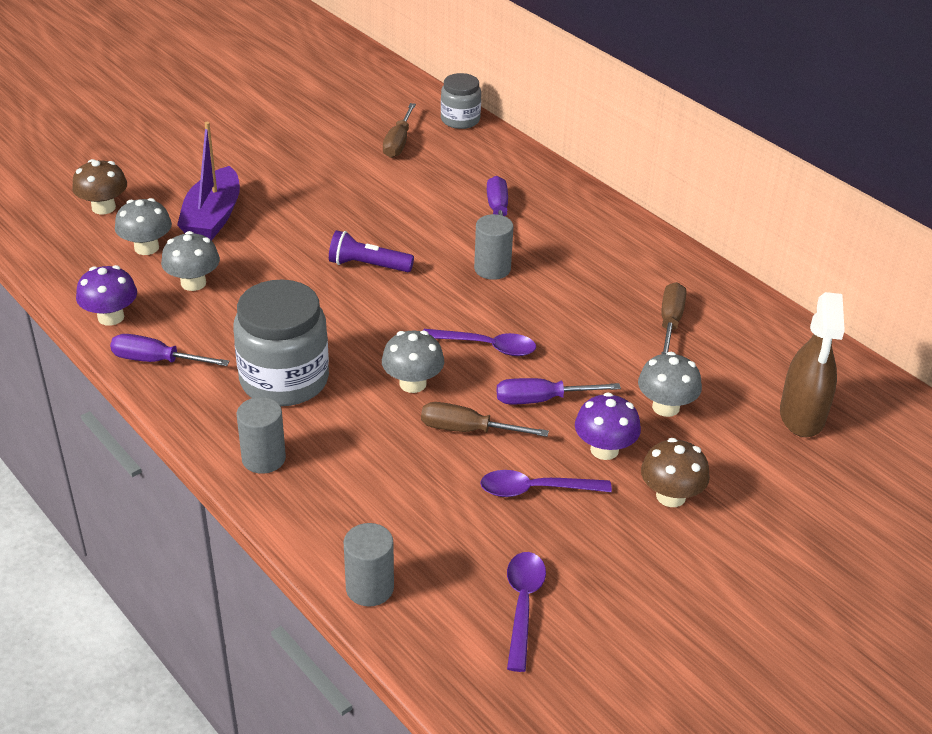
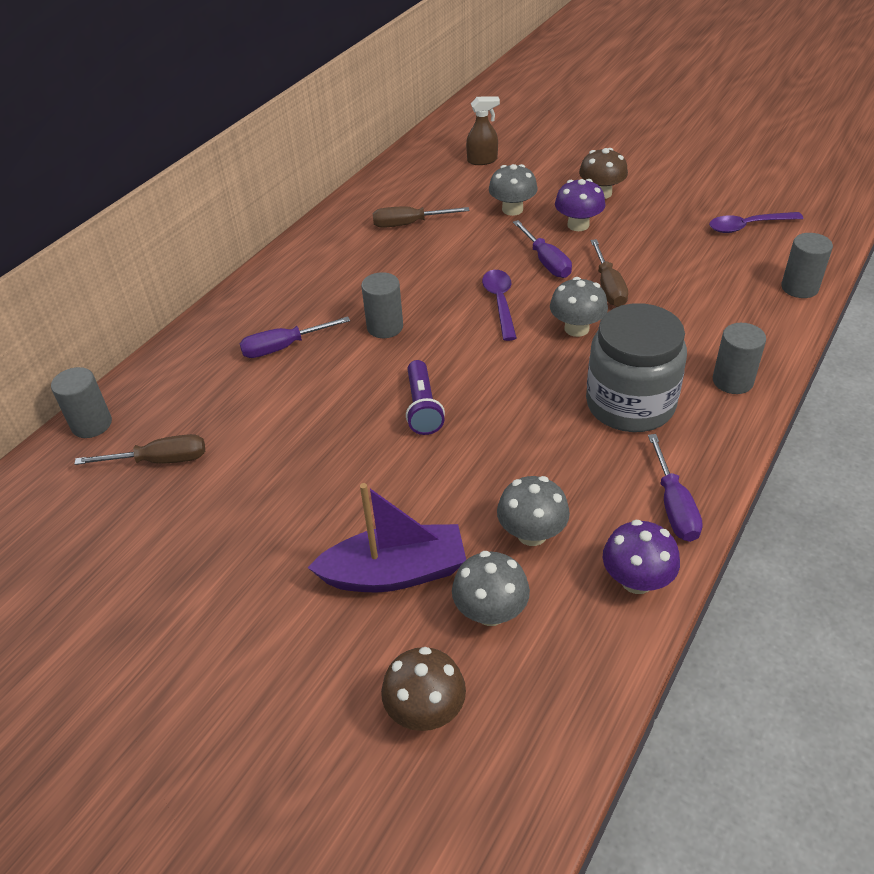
camera: 105 degrees left, 5 degrees up
grey jar [441,73,481,129] -> grey cylinder [51,367,112,438]
purple spoon [480,470,612,497] -> none
brown spray bottle [780,292,845,437] -> brown spray bottle [466,96,500,165], size x0.62

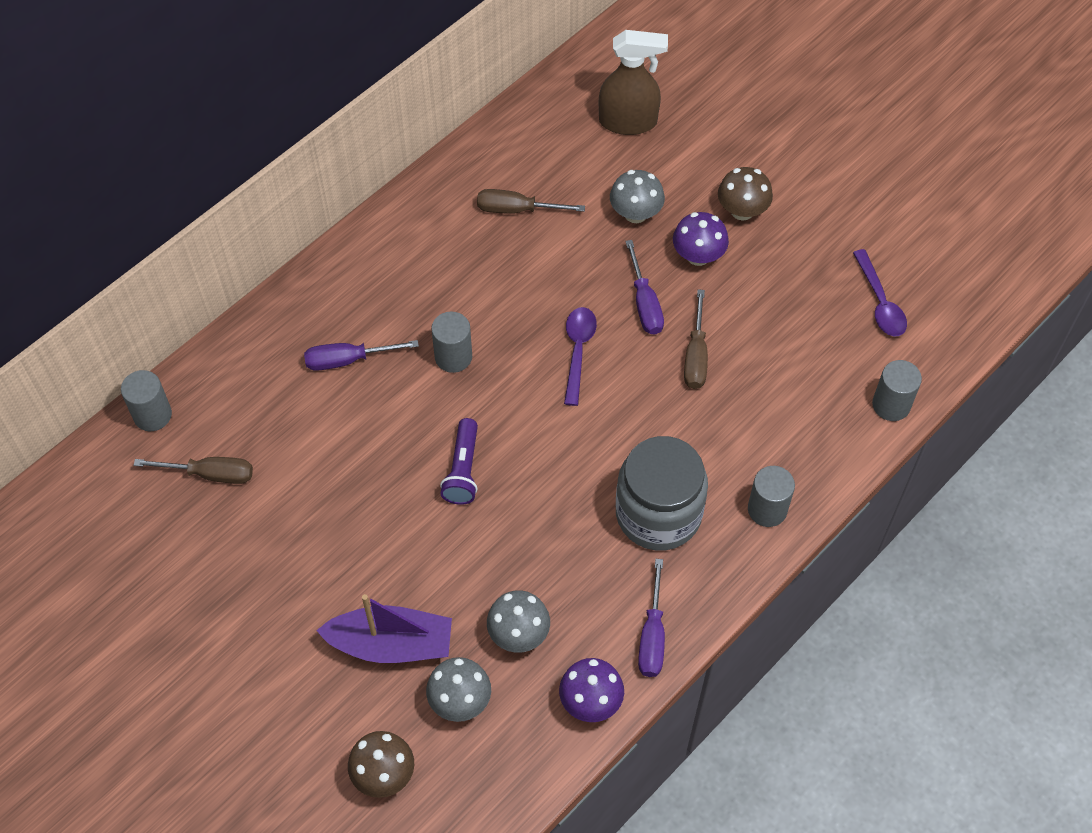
camera: 10 degrees right, 15 degrees up
brown spray bottle [466,96,500,165] -> brown spray bottle [599,30,668,135], size x1.62
grey mushroom [550,277,608,337] -> none
purple spoon [709,212,803,233] -> purple spoon turned 105 degrees counterclockwise [853,249,907,336]

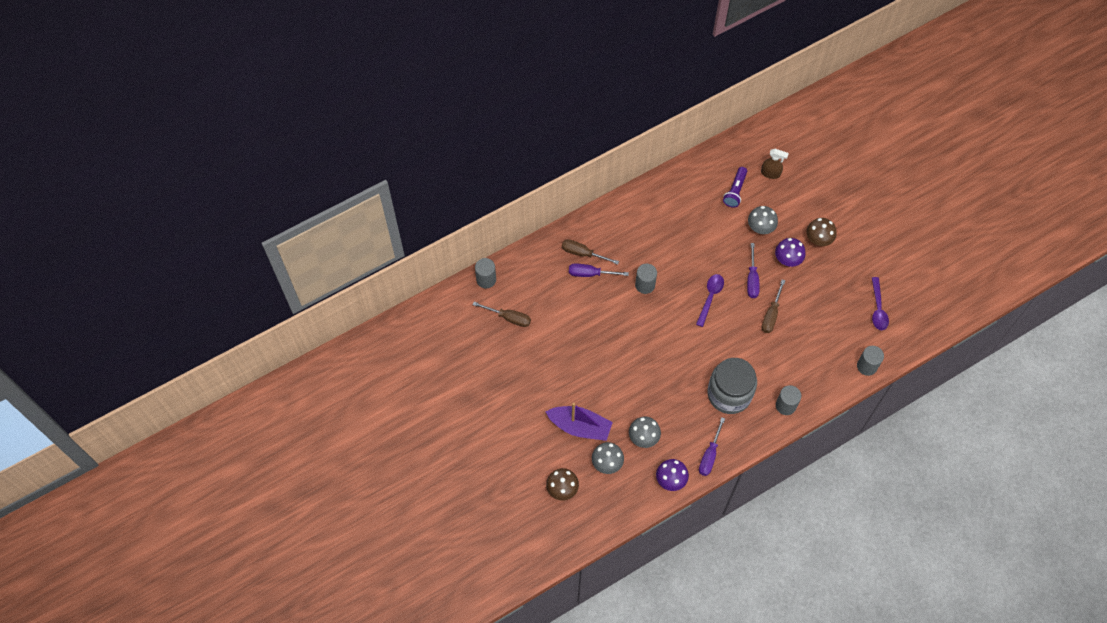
camera: 15 degrees right, 5 degrees up
purple flashlight [440,418,478,505] -> purple flashlight moved to [723,167,747,208]
brown screwdriver [477,189,585,214] -> brown screwdriver moved to [562,239,619,265]
brown spray bottle [599,30,668,135] -> brown spray bottle [761,149,789,179], size x0.62

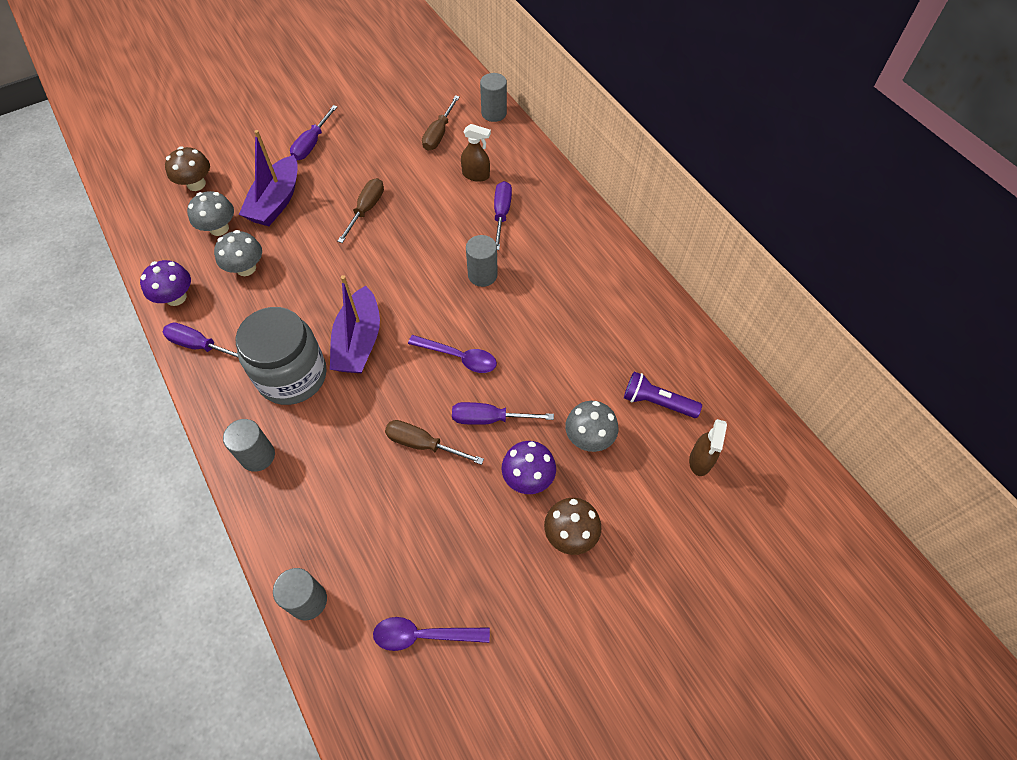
camera: 90 degrees right, 5 degrees down
brown screwdriver [562,239,619,265] -> brown screwdriver moved to [337,178,384,243]
none -> purple screwdriver [290,105,337,160]
none -> purple boat [330,275,380,373]
none -> brown spray bottle [461,124,491,182]

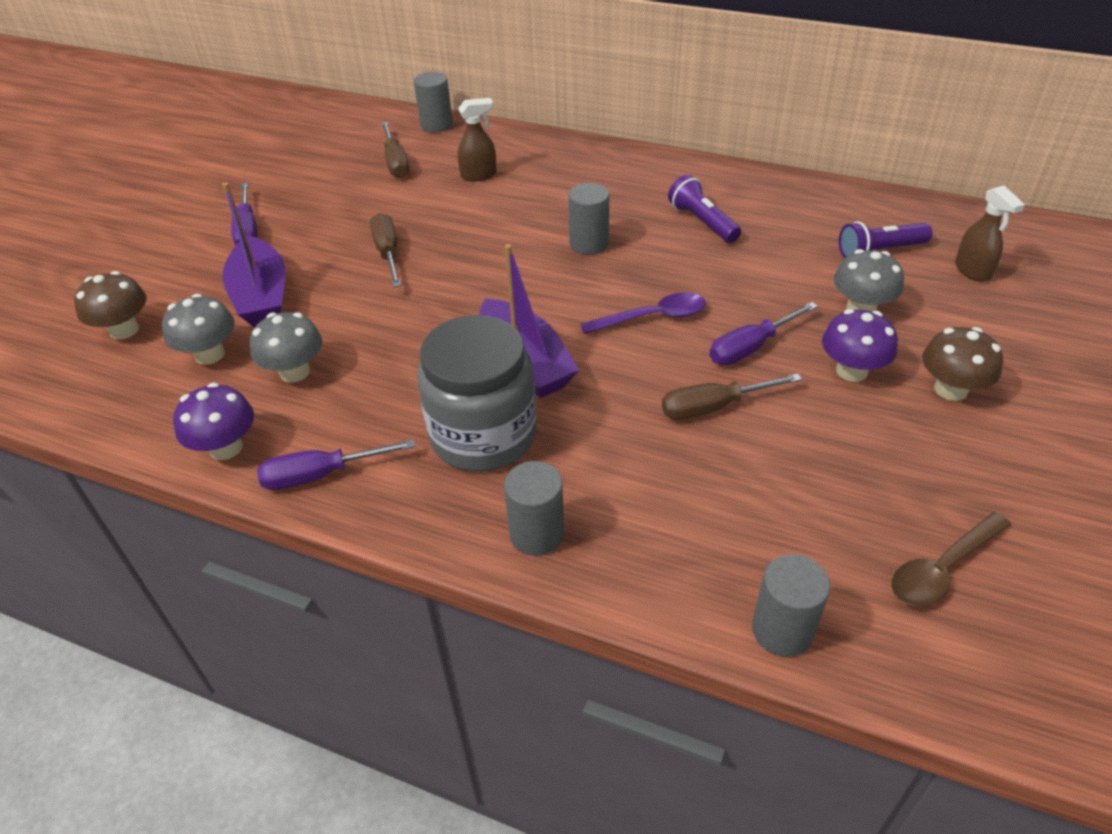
camera: 35 degrees left, 15 degrees down
purple spoon [373,617,490,651] -> brown spoon [891,512,1011,606]
purple screwdriver [494,181,512,250] -> none
none -> purple flashlight [668,175,741,243]

